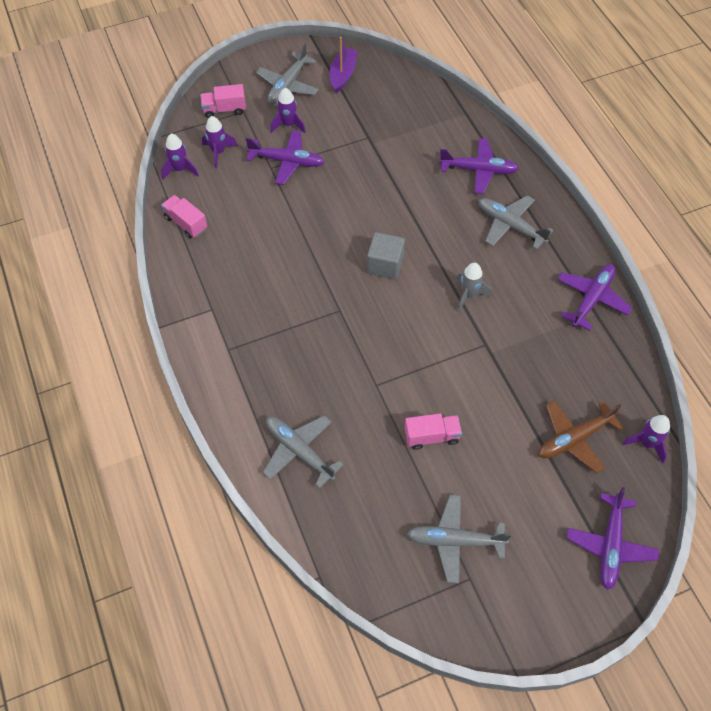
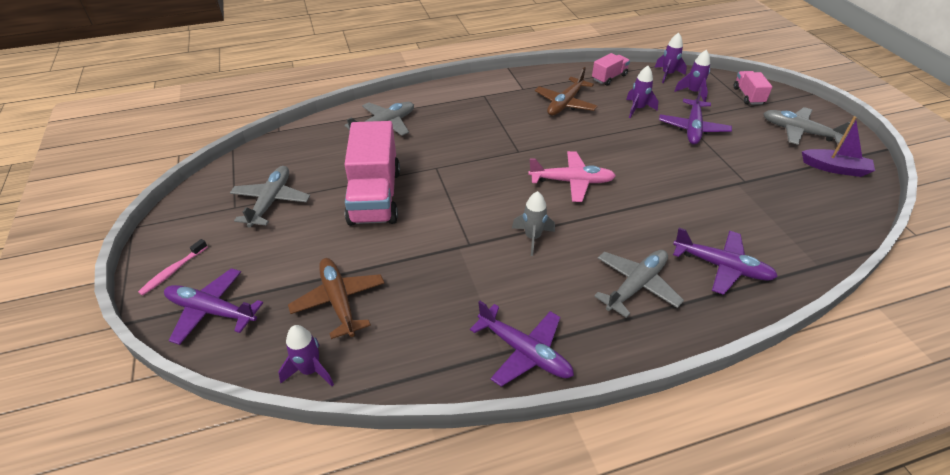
camera: 95 degrees right, 15 degrees down
purple rocket [270,88,306,133] -> purple rocket moved to [626,66,658,118]
grey cube [367,232,405,279] -> pink plane [528,151,616,202]
pink truck [405,413,462,450] -> pink truck [344,121,400,226], size x2.03
purple plane [439,138,519,194] -> purple plane turned 75 degrees counterclockwise [673,228,778,295]
none -> pink toothbrush [138,239,208,296]
none -> brown plane [535,67,598,116]

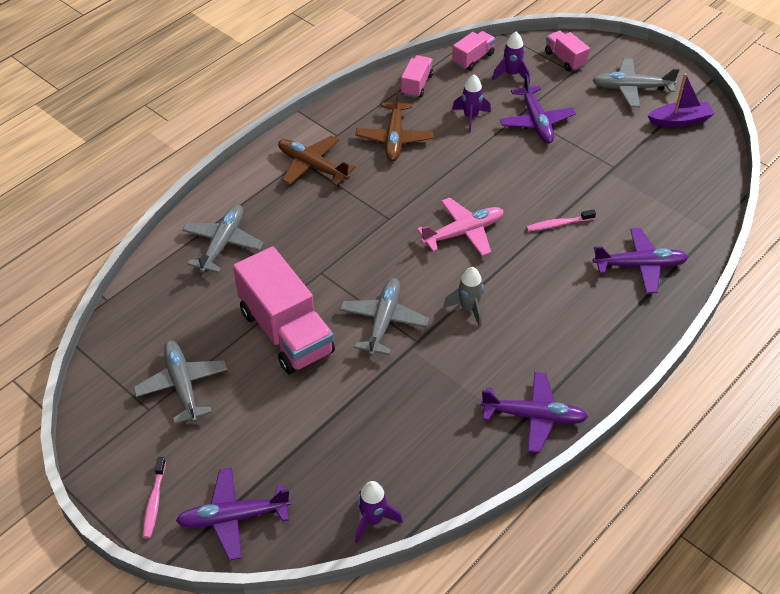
camera: 30 degrees left, 5 degrees up
brown plane [288,258,384,339] -> brown plane moved to [278,136,356,186]
grey plane [594,250,684,318] -> grey plane moved to [340,278,429,356]
purple rocket [654,33,687,83] -> pink truck [452,31,496,71]
none -> pink toothbrush [526,209,596,231]

